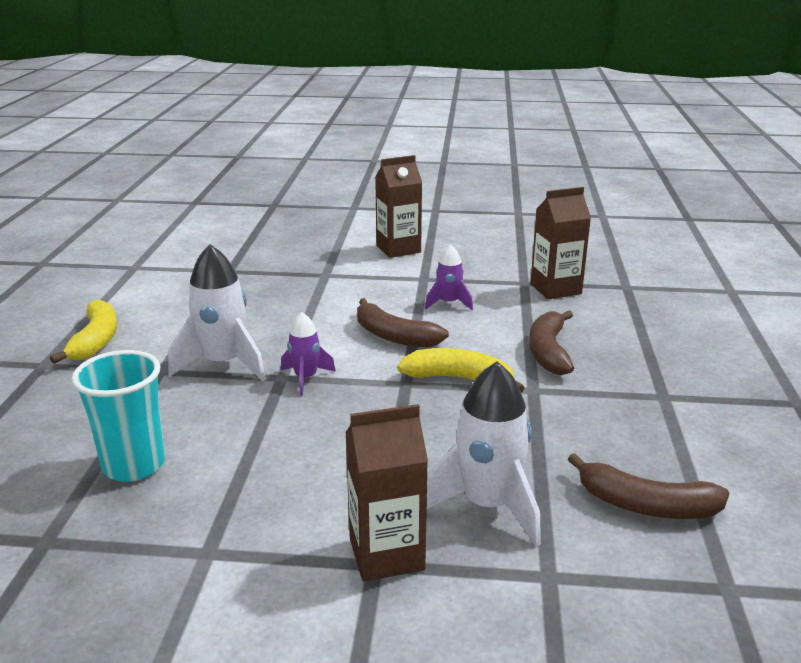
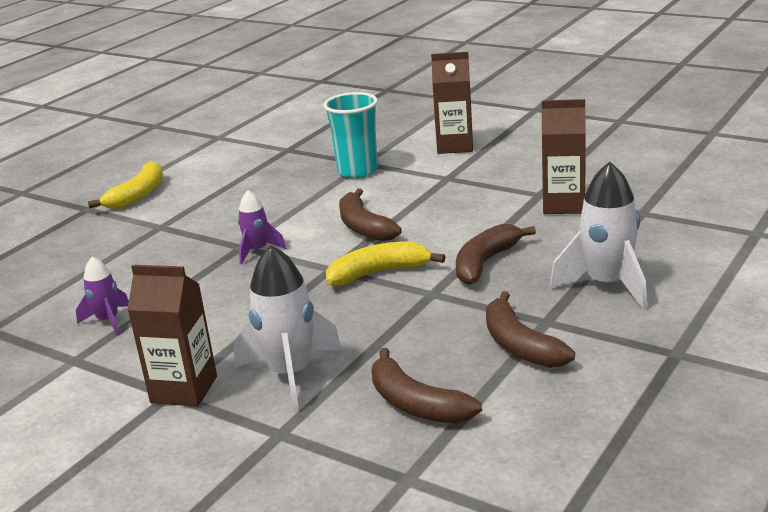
camera: 30 degrees right, 0 degrees up
turquoise cup [72,350,165,482] -> turquoise cup moved to [323,92,378,178]
white rocket [168,244,266,381] -> white rocket moved to [550,162,647,310]
yellow banana [397,348,524,393] -> yellow banana turned 60 degrees counterclockwise [326,241,445,286]
purple rocket [425,245,473,310] -> purple rocket moved to [76,256,129,335]
none -> brown banana [486,291,575,368]

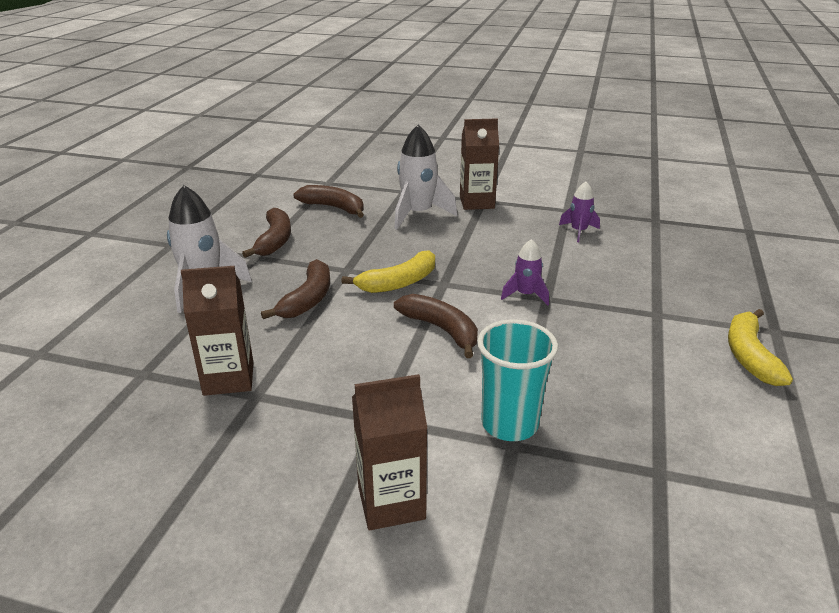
camera: 160 degrees right, 5 degrees up
brown banana [486,291,575,368] -> brown banana turned 45 degrees clockwise [242,208,291,258]

